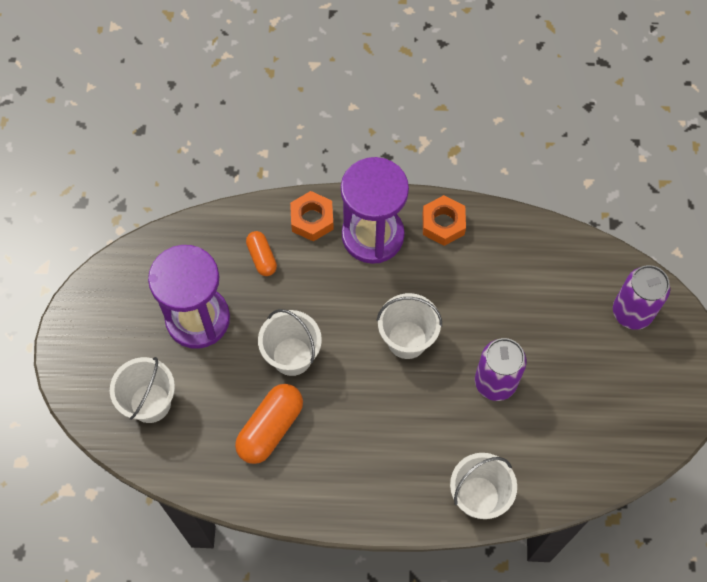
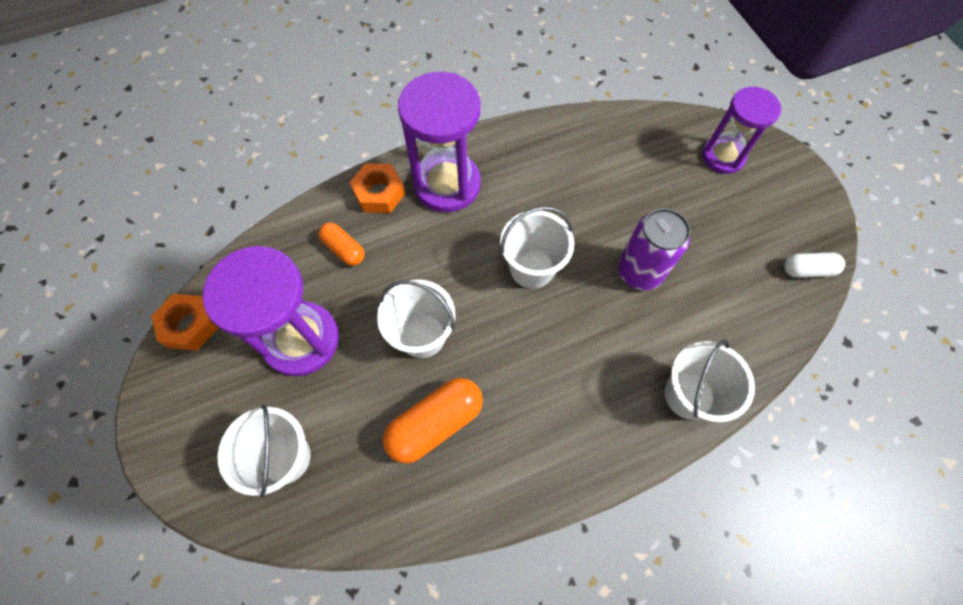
camera: 25 degrees left, 0 degrees up
orange capsule [235,384,303,464] -> orange capsule turned 45 degrees clockwise [383,378,483,464]
orange nut [422,195,466,246] -> orange nut moved to [151,294,219,351]
purple can [613,265,670,330] -> purple hourglass [702,87,781,174]
none -> white capsule [784,253,845,278]

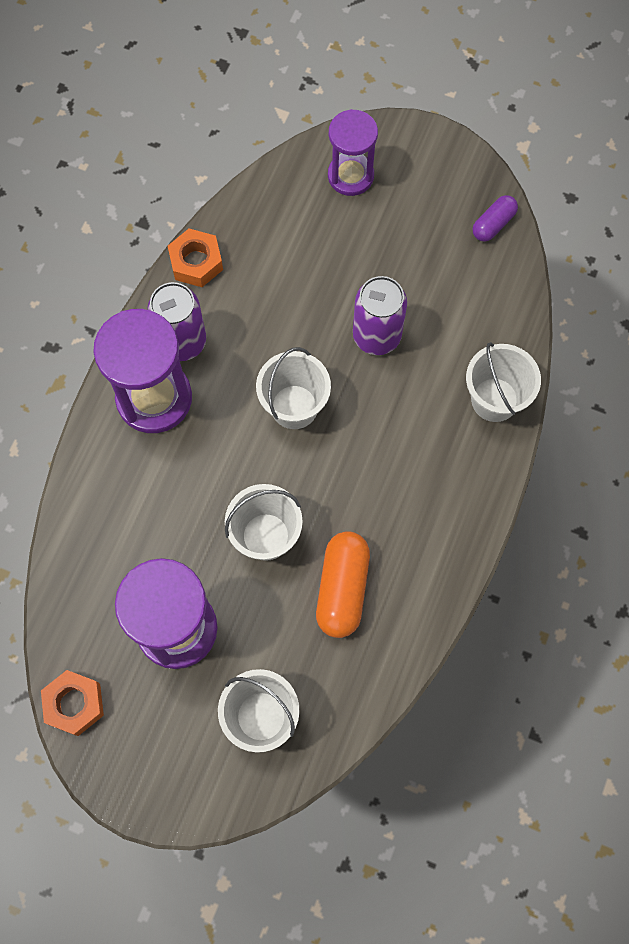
camera: 45 degrees left, 5 degrees up
orange capsule [318,222,365,266] -> none
orange nut [350,163,405,213] -> orange nut moved to [168,229,223,287]
white capsule [784,253,845,278] -> purple capsule [473,195,518,242]
none -> purple can [148,282,206,361]

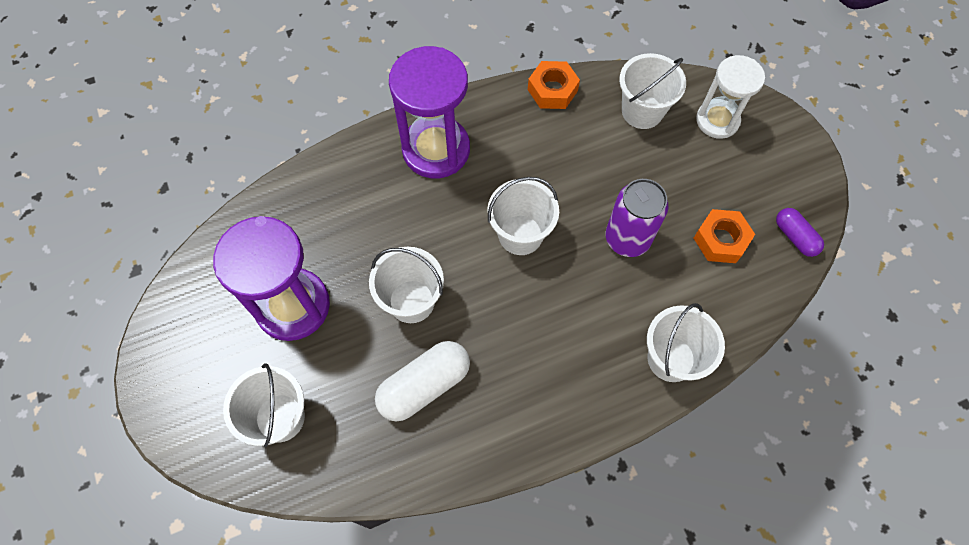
camera: 45 degrees right, 5 degrees down
orange nut [41,670,104,736] -> orange nut moved to [694,209,755,263]
purple can [148,282,206,361] -> none
orange capsule [316,531,370,638] -> white capsule [375,341,470,422]
purple hourglass [328,109,378,196] -> white hourglass [696,55,765,139]
purple capsule [473,195,518,242] -> purple capsule turned 60 degrees clockwise [776,208,824,257]
none -> white bucket [619,53,686,129]

